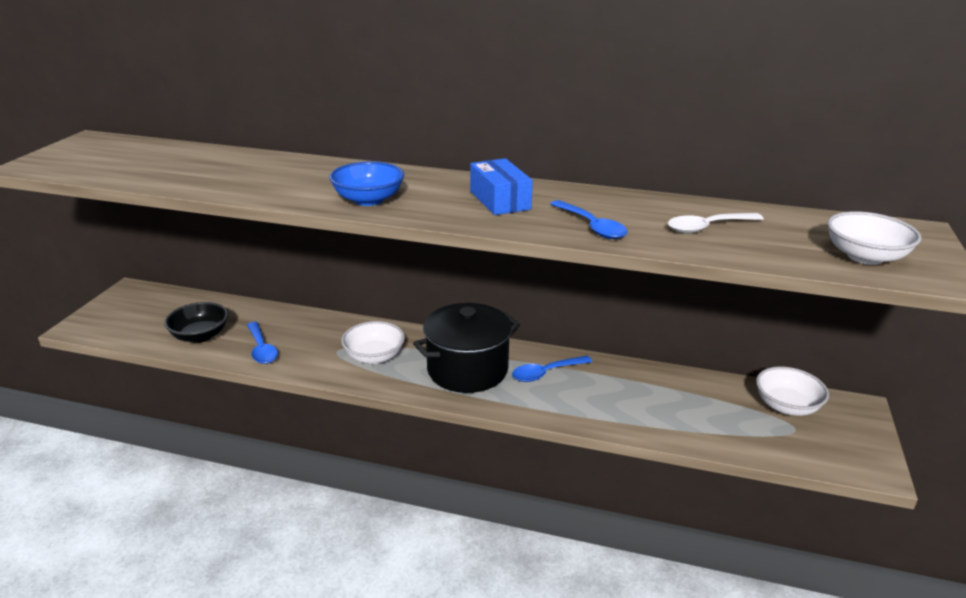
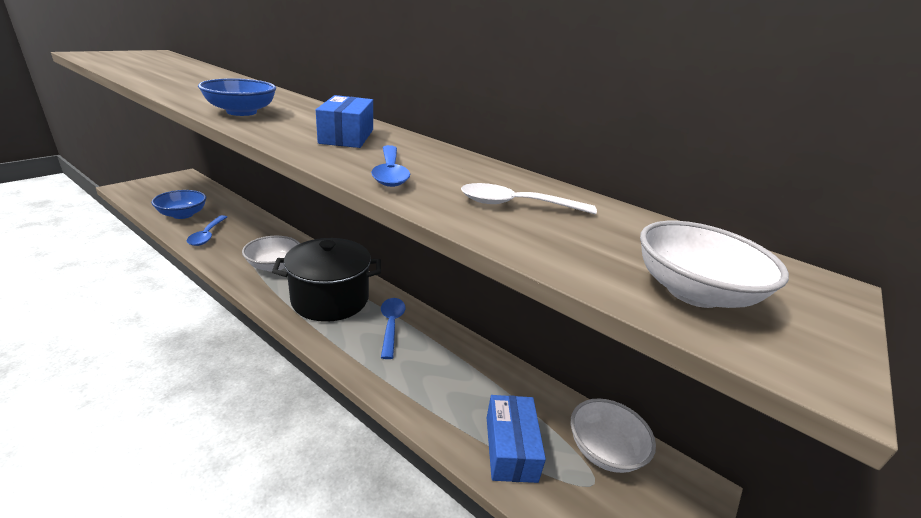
camera: 20 degrees right, 0 degrees up
black bowl [164,302,228,343] -> blue bowl [151,190,206,219]
blue spoon [512,356,592,382] -> blue spoon turned 90 degrees clockwise [381,298,406,359]
none -> blue box [487,395,546,483]

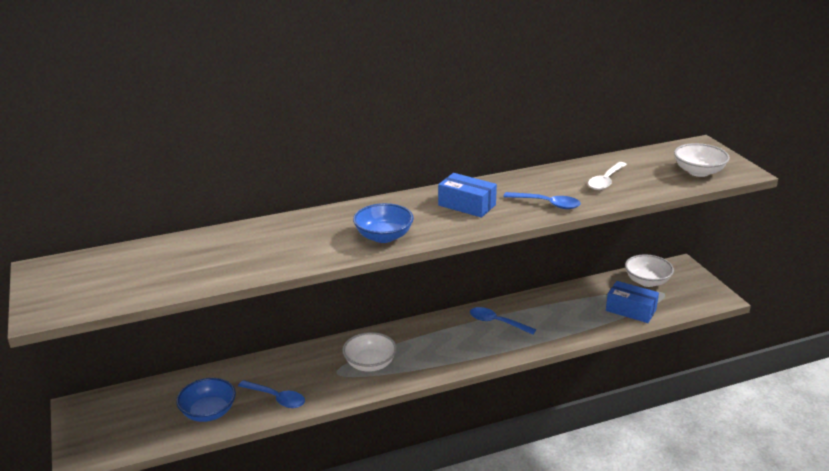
camera: 55 degrees left, 0 degrees up
black pot [272,238,381,322] -> none

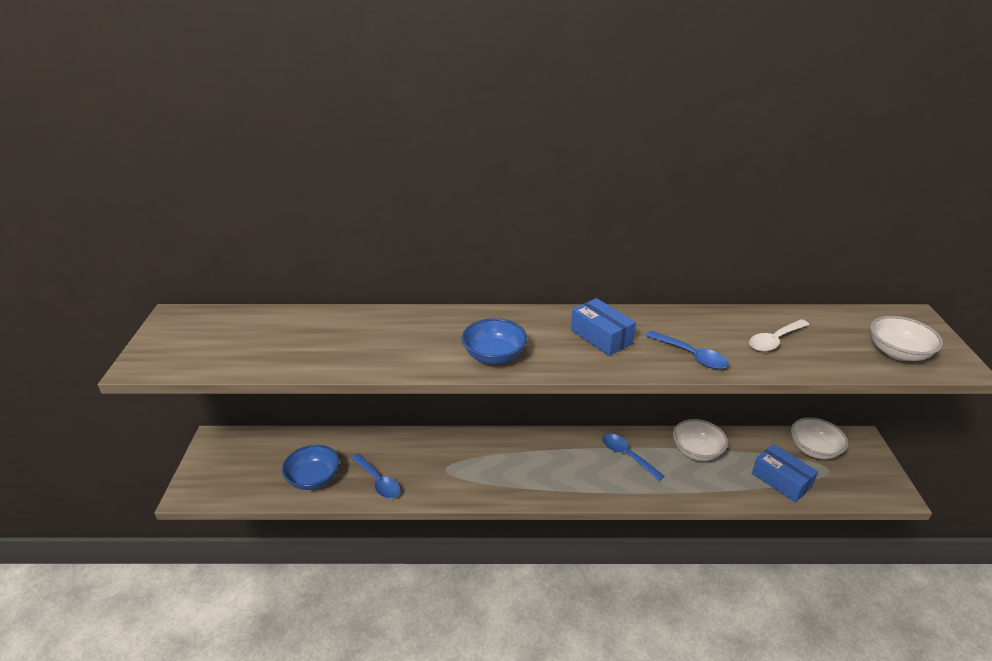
camera: 20 degrees right, 5 degrees up
white bowl [342,332,397,372] -> white bowl moved to [673,419,728,461]

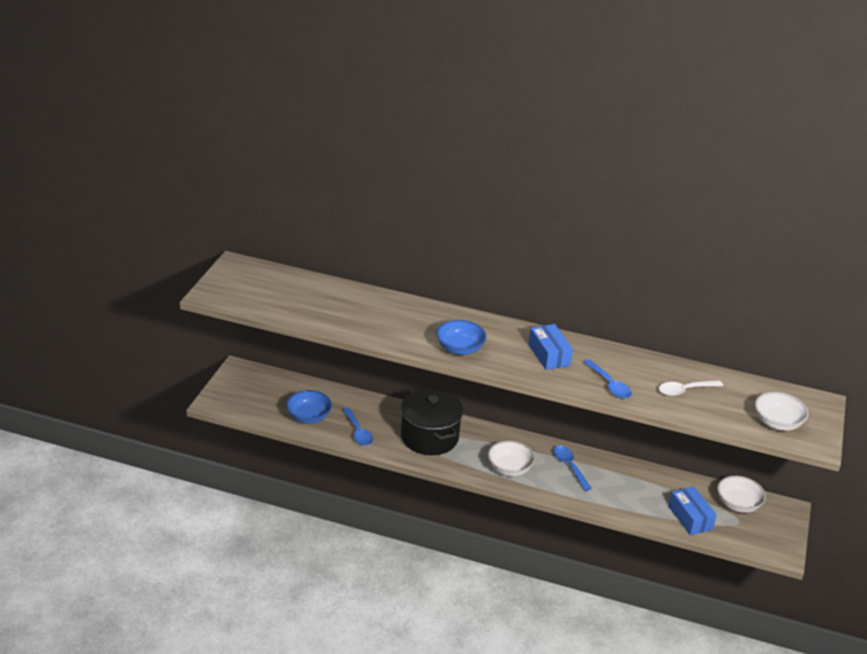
camera: 15 degrees right, 0 degrees up
white bowl [673,419,728,461] -> white bowl moved to [488,441,535,476]
none -> black pot [401,388,463,455]

